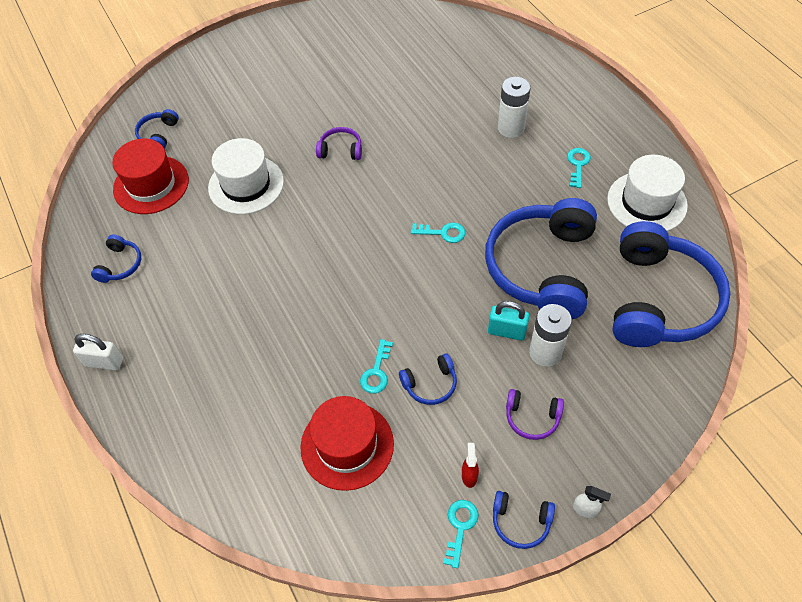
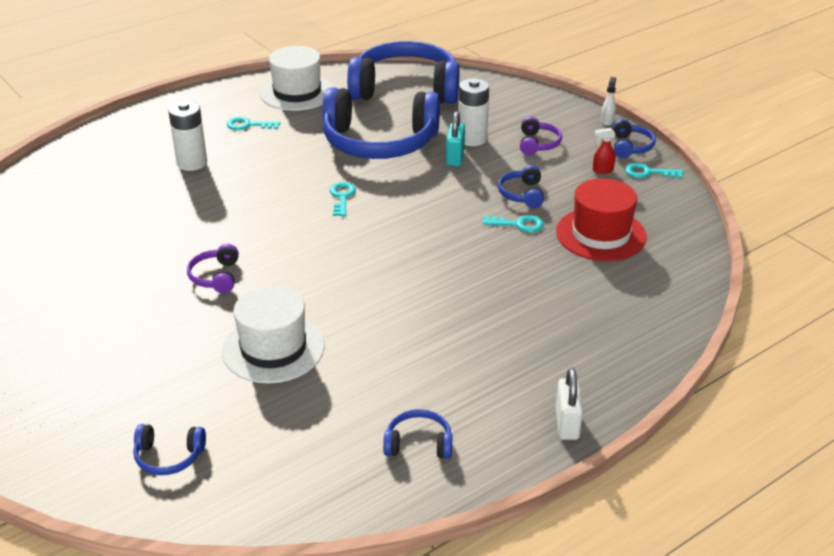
camera: 100 degrees left, 20 degrees down
red hat [113,139,189,214] -> none
blue headphones [399,353,457,405] -> blue headphones turned 150 degrees counterclockwise [498,165,544,208]

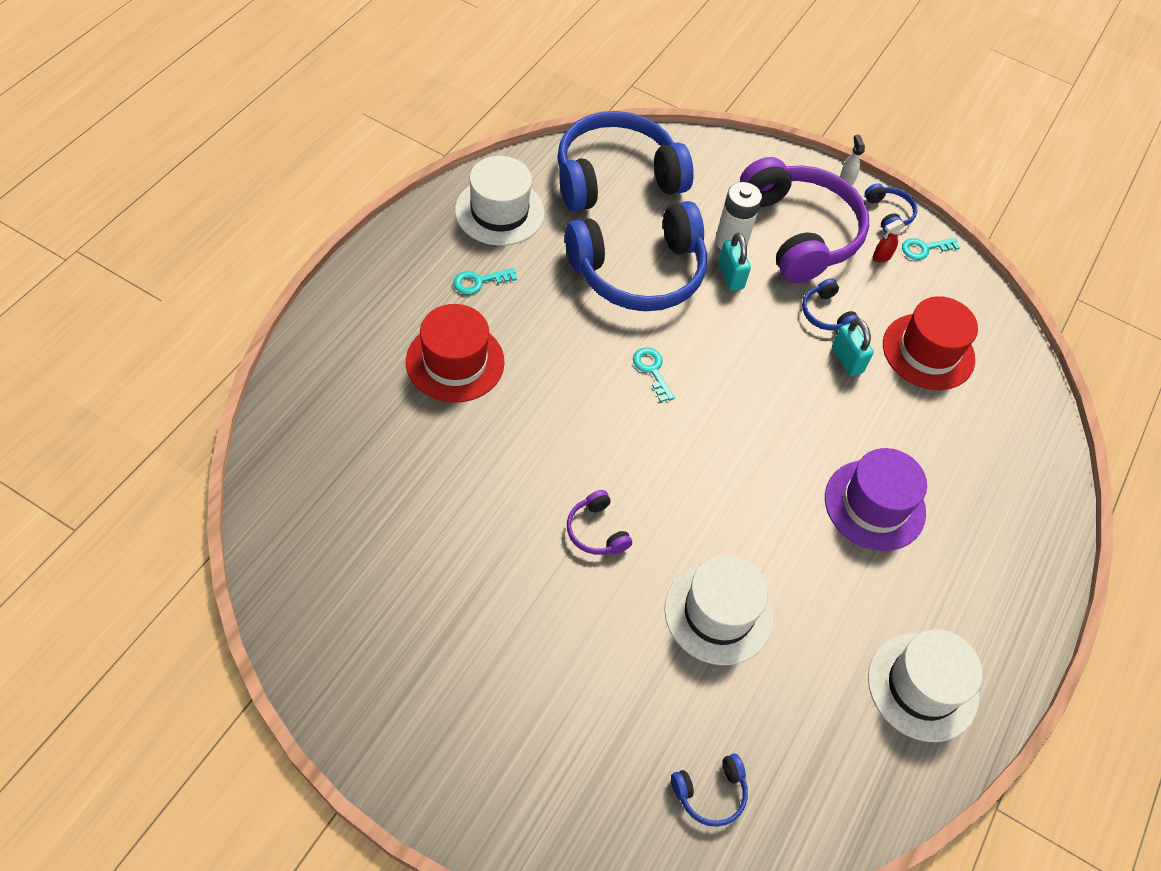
camera: 30 degrees left, 20 degrees up
white battery [168,101,207,171] -> red hat [406,304,505,403]
blue headphones [383,409,452,459] -> white hat [868,629,983,742]
turquoise key [483,215,544,232] -> turquoise padlock [832,318,874,376]
purple headphones [520,117,562,155] -> purple headphones [740,157,869,283], size x2.43
white padlock [556,368,583,440] -> none
none -> purple hat [825,448,927,551]

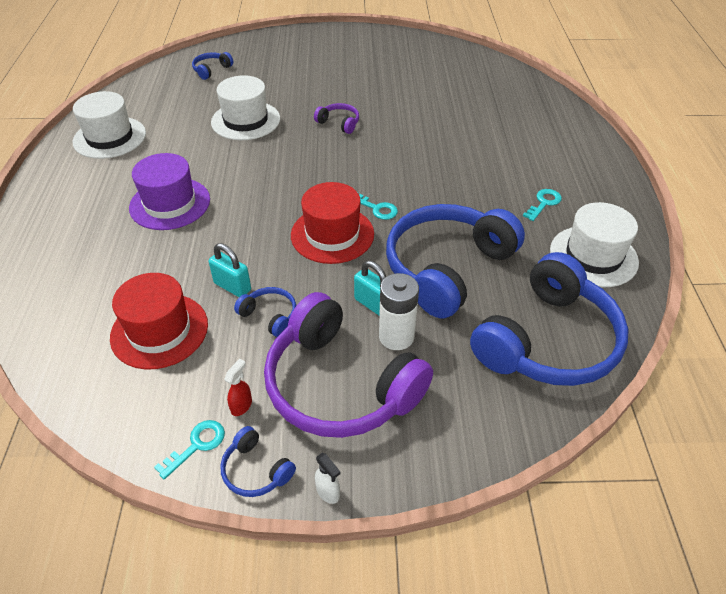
camera: 155 degrees right, 10 degrees down
red hat [406,304,505,403] -> red hat moved to [291,182,374,264]

